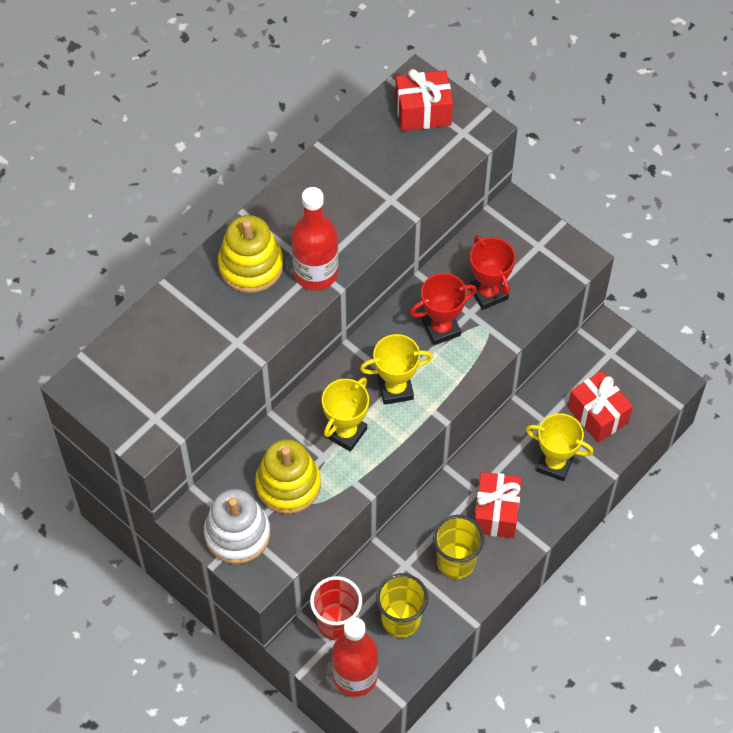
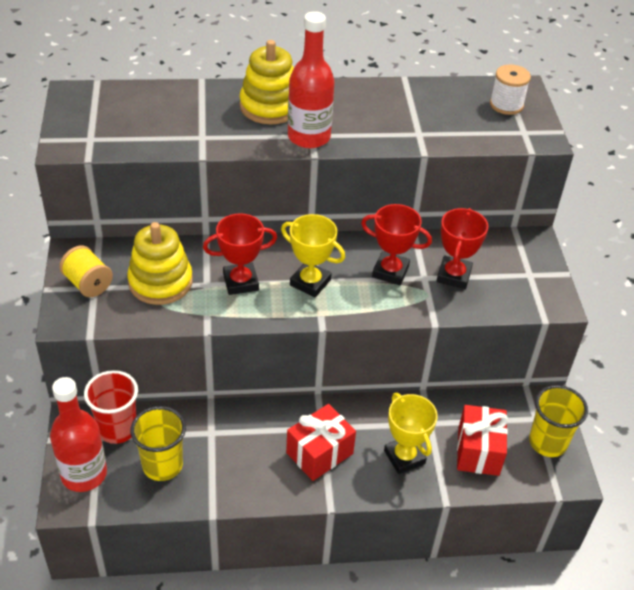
camera: 40 degrees right, 15 degrees down
white stacking toy [204,489,270,564] -> yellow spool [60,246,113,297]
yellow trophy [322,377,369,452] -> red trophy [203,213,277,295]
red gift [395,69,453,131] -> white spool [490,64,531,115]
yellow cup [433,515,484,579] -> yellow cup moved to [529,385,588,457]

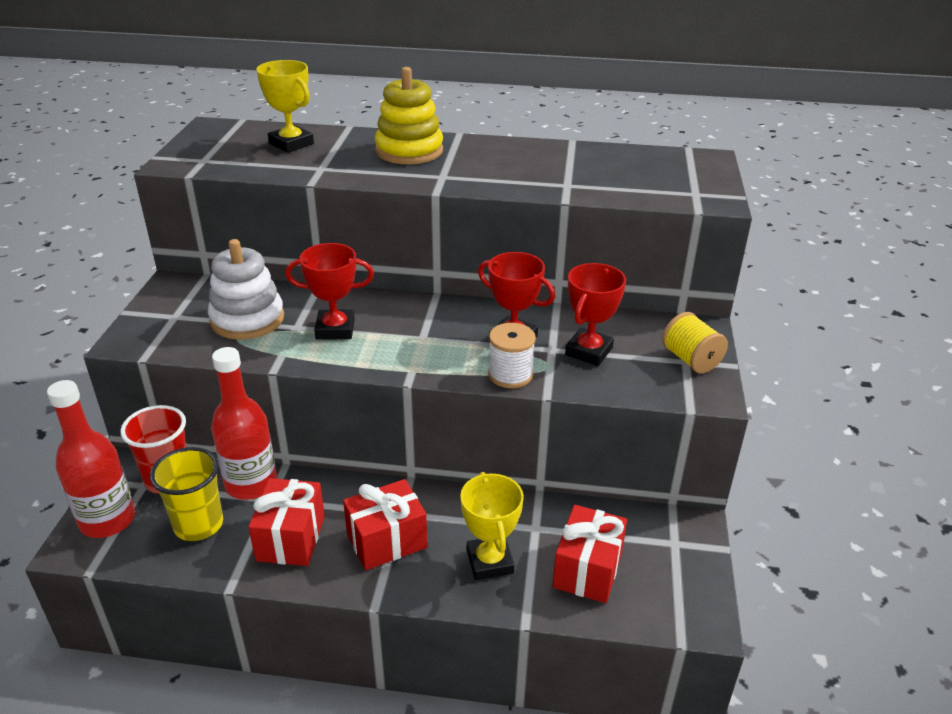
camera: 15 degrees right, 10 degrees down
yellow spool [60,246,113,297] -> yellow spool moved to [662,312,728,373]
yellow stacking toy [127,222,193,305] -> white stacking toy [208,239,284,340]
yellow trophy [281,214,345,297] -> yellow trophy moved to [256,60,314,153]
red bottle [288,11,335,148] -> red bottle moved to [211,347,277,500]
white spool [490,64,531,115] -> white spool moved to [488,323,536,388]
yellow cup [529,385,588,457] -> none
none -> red gift [248,478,325,566]

